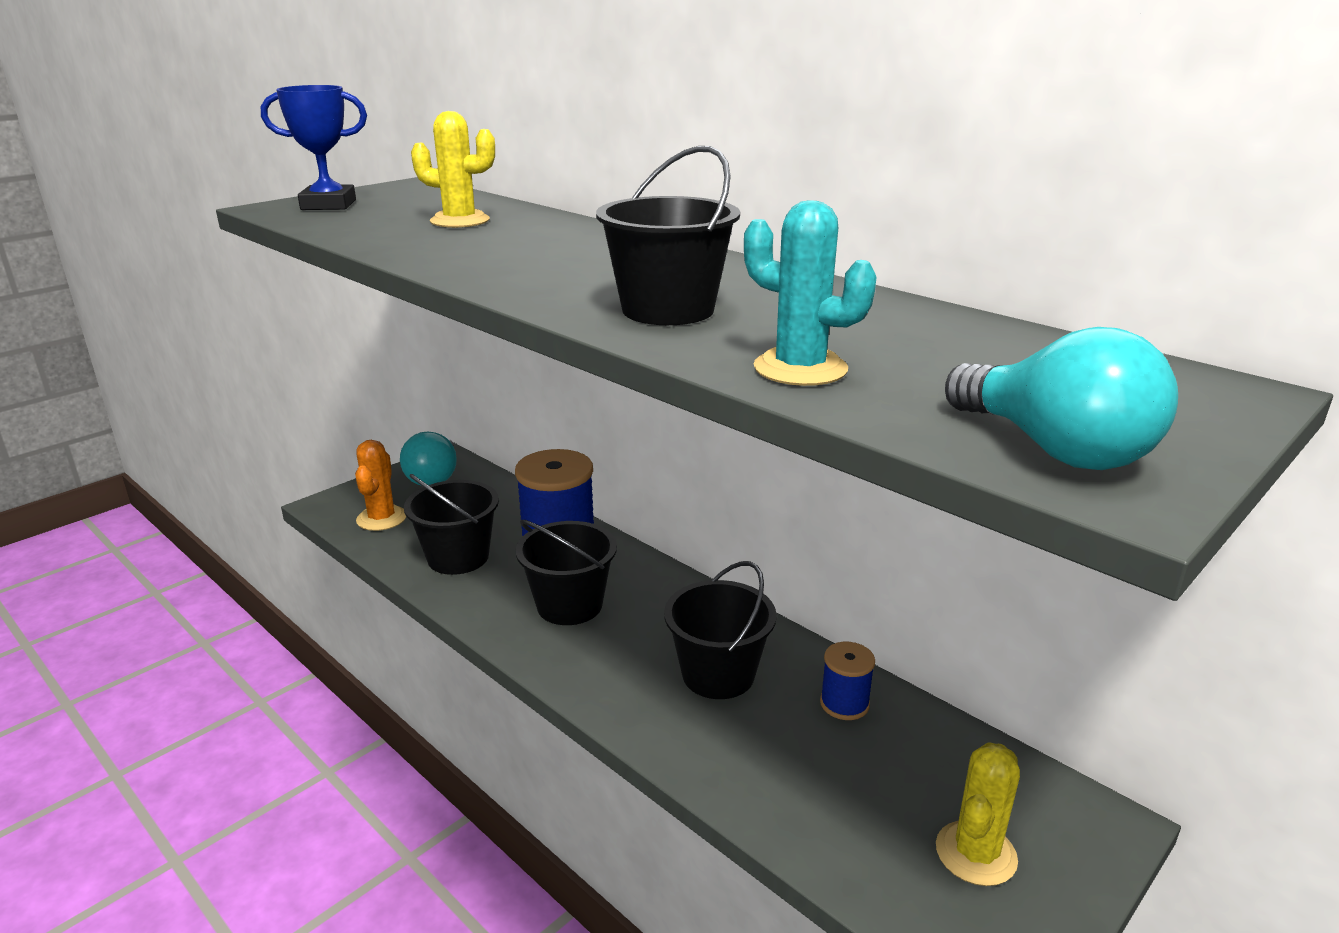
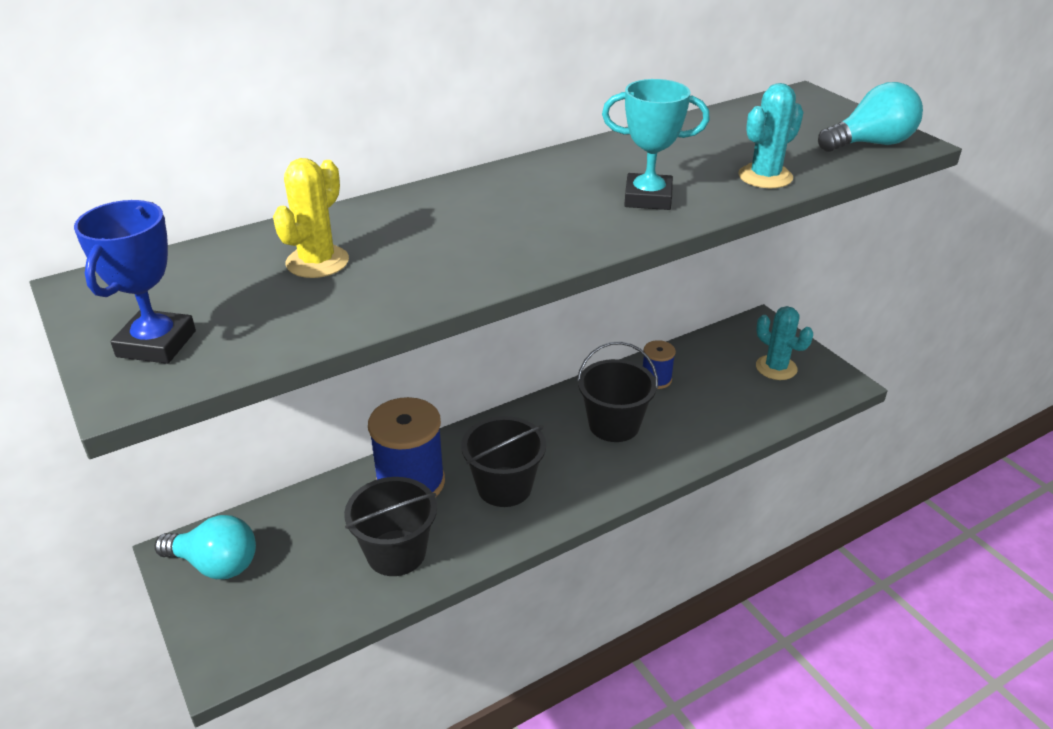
camera: 75 degrees left, 10 degrees up
orange cactus [355,440,406,531] -> none
black bucket [596,146,740,325] -> turquoise trophy [602,79,710,210]
yellow cactus [936,742,1020,886] -> turquoise cactus [756,306,813,380]

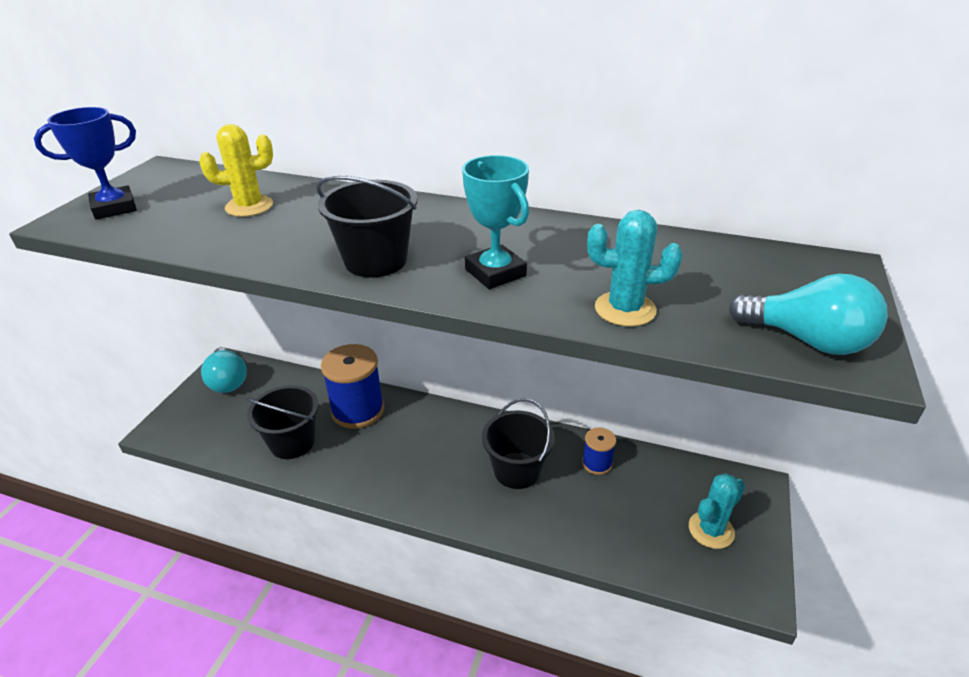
camera: 50 degrees right, 0 degrees up
black bucket [461,416,546,507] -> black bucket moved to [316,176,418,277]
turquoise cactus [756,306,813,380] -> turquoise cactus turned 45 degrees clockwise [689,473,745,549]

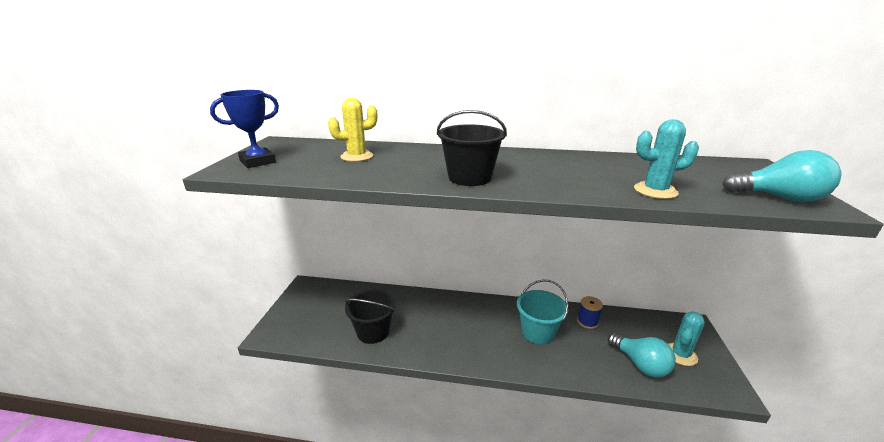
camera: 10 degrees left, 10 degrees down
turquoise light bulb [201,347,247,393] -> turquoise light bulb moved to [608,333,676,377]
blue spool [321,344,384,429] -> none
turquoise trophy [462,155,529,289] -> none
black bucket [482,398,555,489] -> turquoise bucket [517,280,568,344]

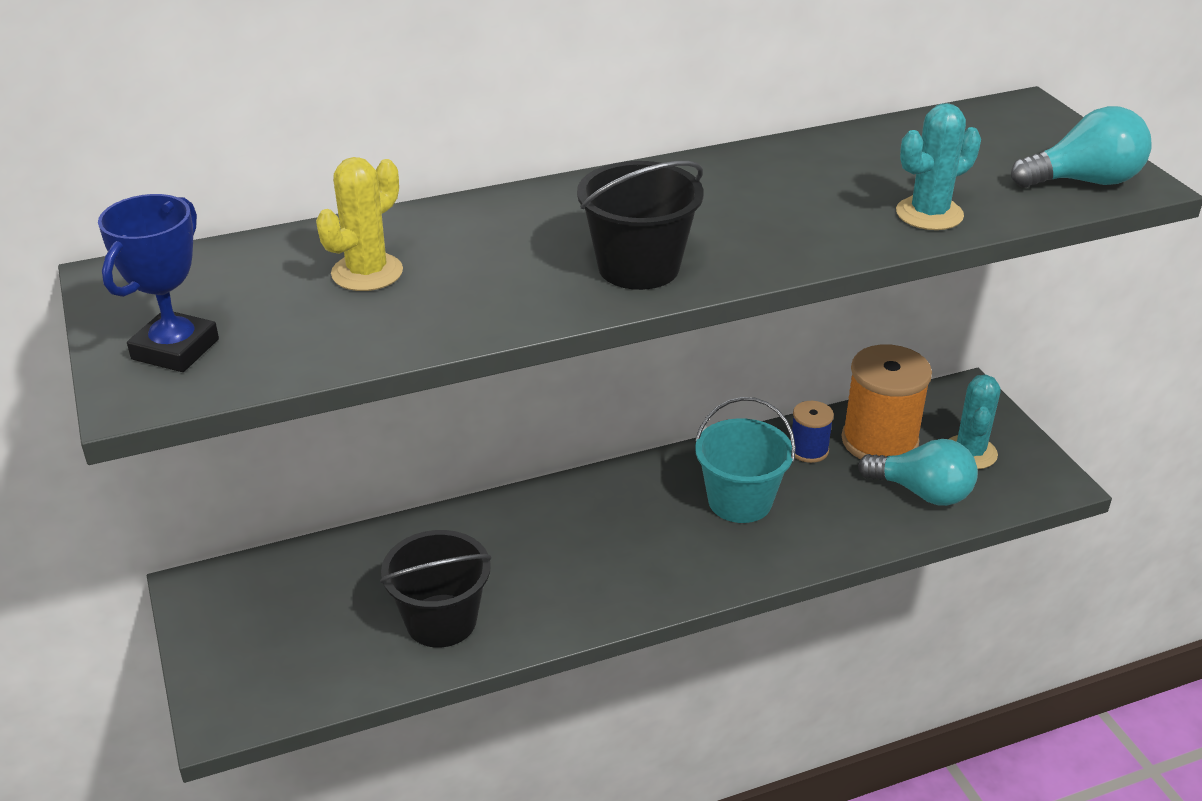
camera: 30 degrees left, 10 degrees up
none -> orange spool [842,344,932,460]

